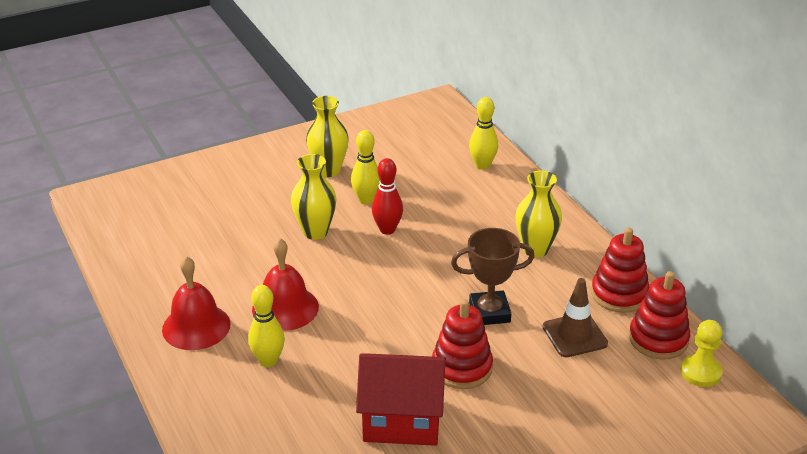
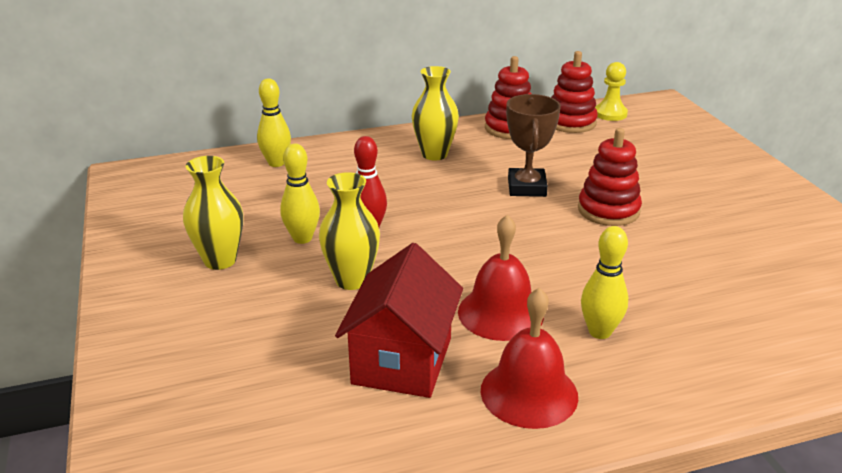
camera: 80 degrees left, 5 degrees down
red house [356,353,446,446] -> red house moved to [335,243,463,398]
brown traffic cone [543,278,608,357] -> none

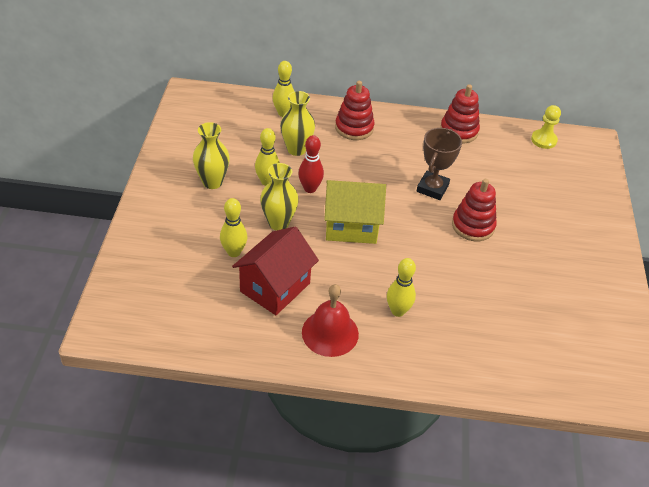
camera: 20 degrees right, 15 degrees up
yellow vase [412,66,459,161] -> yellow vase moved to [280,91,315,156]
red bell [458,215,544,341] -> none
red stacking toy [551,51,598,133] -> red stacking toy moved to [335,81,374,140]
none -> yellow bowling pin [220,198,247,257]
none -> yellow house [324,180,386,244]

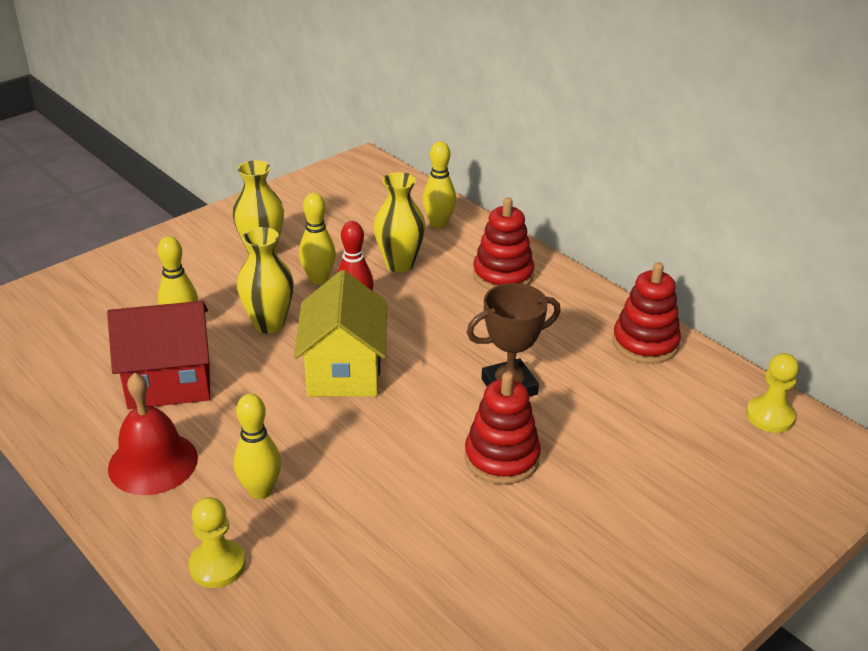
camera: 45 degrees right, 10 degrees down
yellow house [324,180,386,244] -> yellow house turned 45 degrees clockwise [294,270,387,397]
none -> yellow pawn [188,497,246,588]

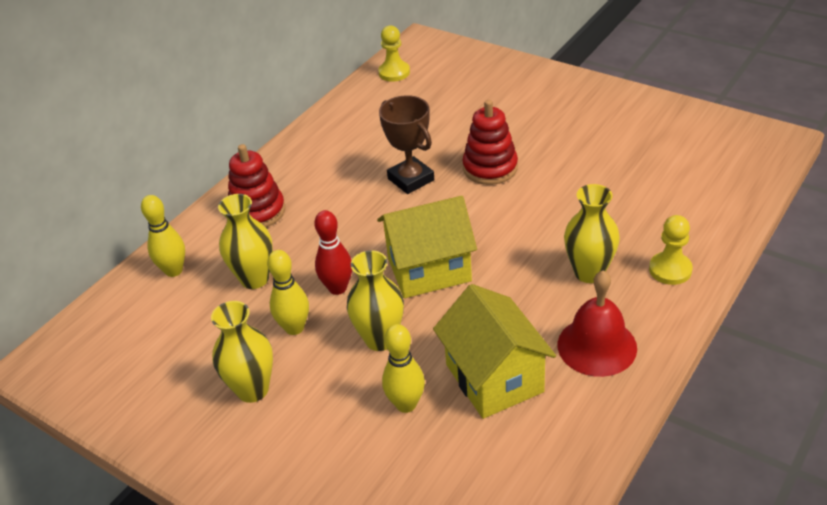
camera: 100 degrees left, 5 degrees up
red house [107,301,210,409] -> yellow house [433,284,556,419]
yellow bowling pin [234,394,281,499] -> yellow vase [564,184,620,283]
red stacking toy [613,262,681,364] -> none

